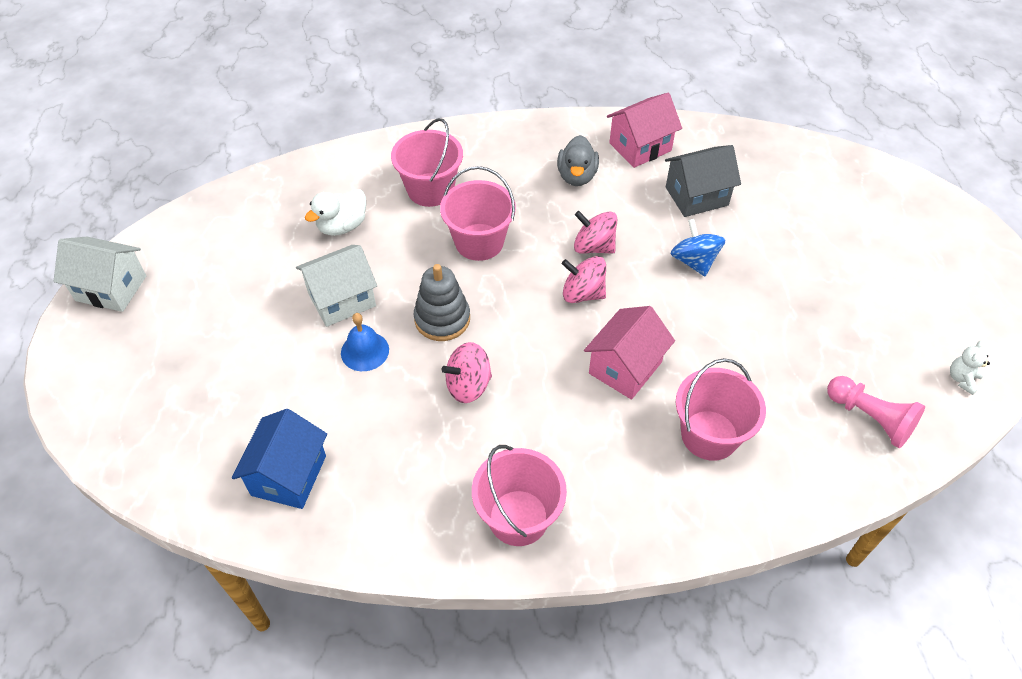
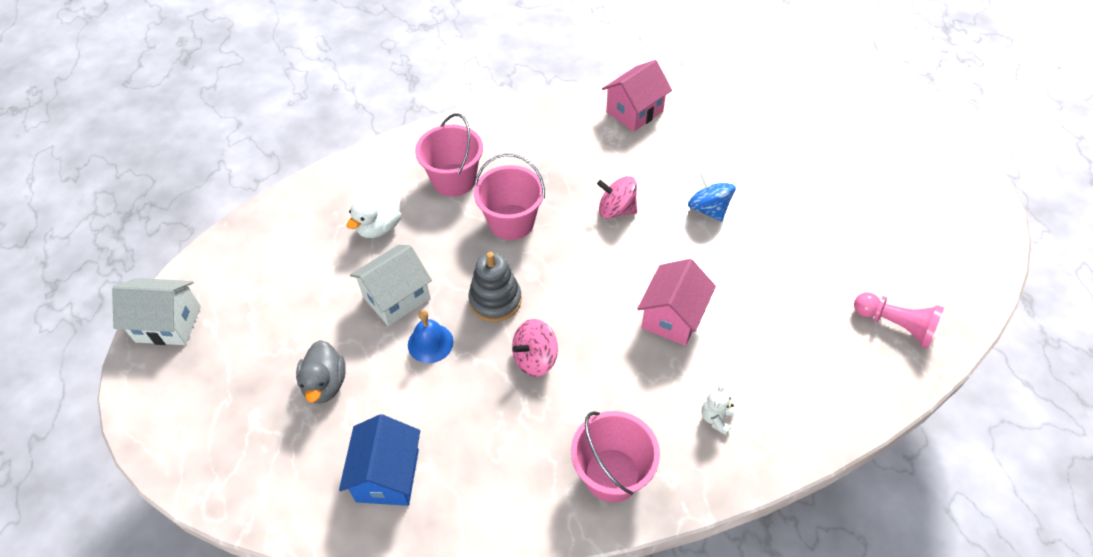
camera: 10 degrees left, 0 degrees up
grey duck [557,135,599,186] -> grey duck moved to [296,340,346,404]
pink spinning top [562,256,606,303] -> none
grey house [665,145,741,217] -> none
pink bucket [676,358,766,461] -> none
white teddy bear [950,341,990,395] -> white teddy bear moved to [702,384,734,435]

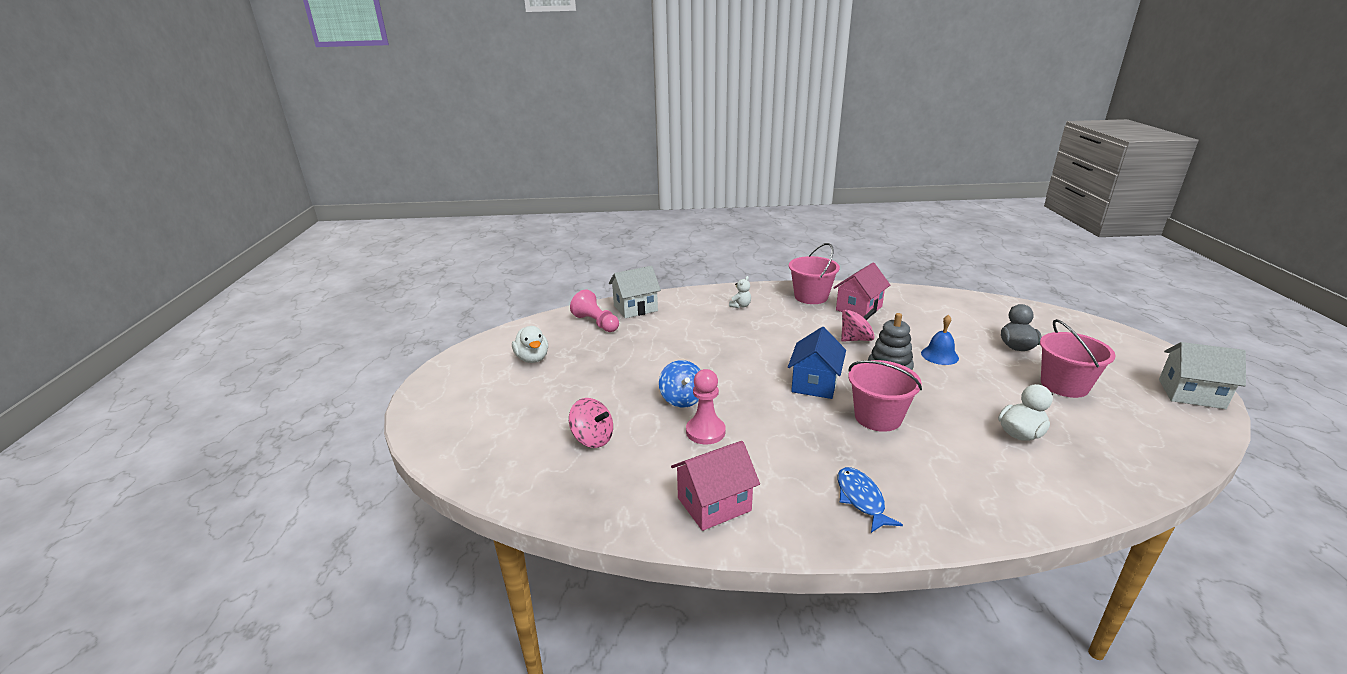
camera: 165 degrees left, 25 degrees down
blue house [339,414,420,506] -> blue house moved to [788,327,846,399]
white house [350,245,432,326] -> white house moved to [609,266,661,318]
pink bucket [415,113,483,197] -> pink bucket moved to [1040,319,1116,398]
pink spinning top [597,176,637,219] -> pink spinning top moved to [569,398,613,448]
pink house [637,259,716,346] -> pink house moved to [833,263,890,317]
none -> white duck [512,326,548,363]
none -> pink pawn [686,369,726,444]
none -> blue fish [837,467,903,533]

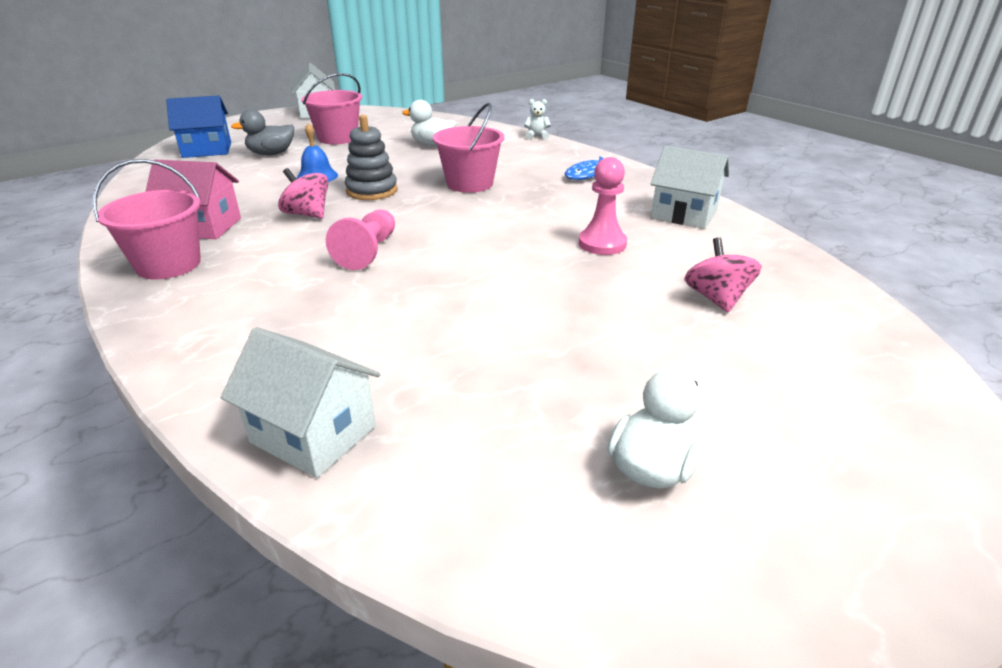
camera: 125 degrees left, 5 degrees up
pink pawn [570,289,619,332] -> pink pawn moved to [326,210,395,270]
blue spinning top [659,360,700,408] -> none
pink house [671,441,760,531] -> white house [651,146,729,229]
white teddy bear [729,276,751,308] -> white teddy bear moved to [524,99,551,140]
blue house [788,327,846,399] -> blue house moved to [166,96,231,158]

